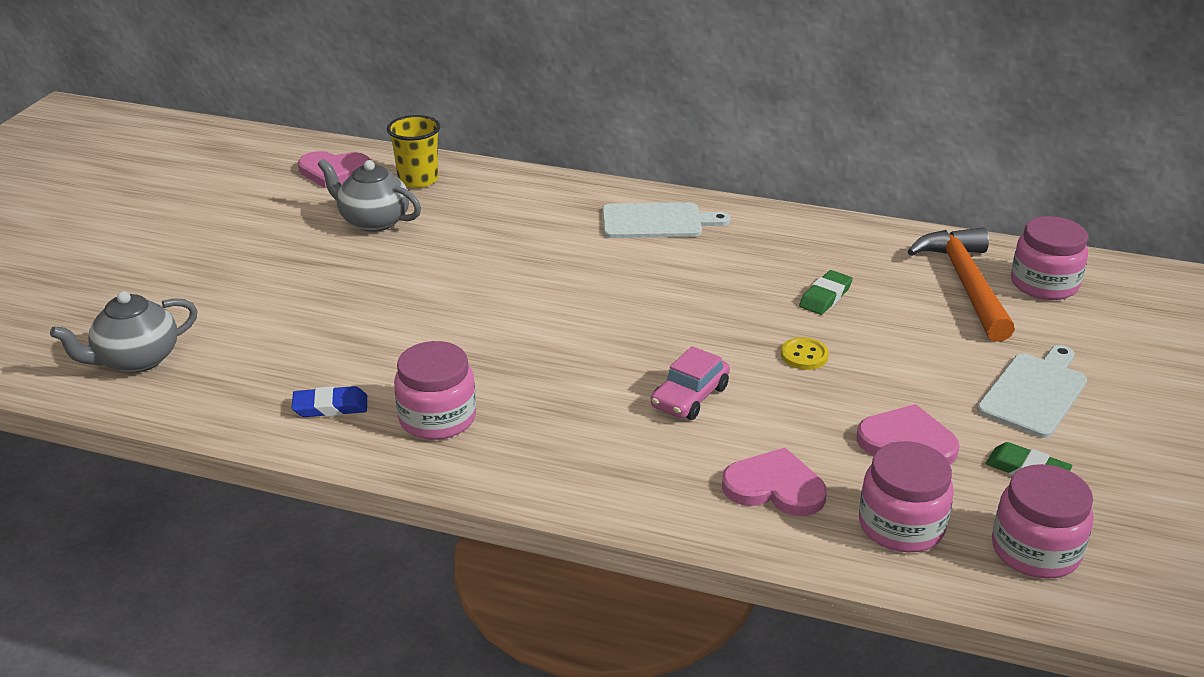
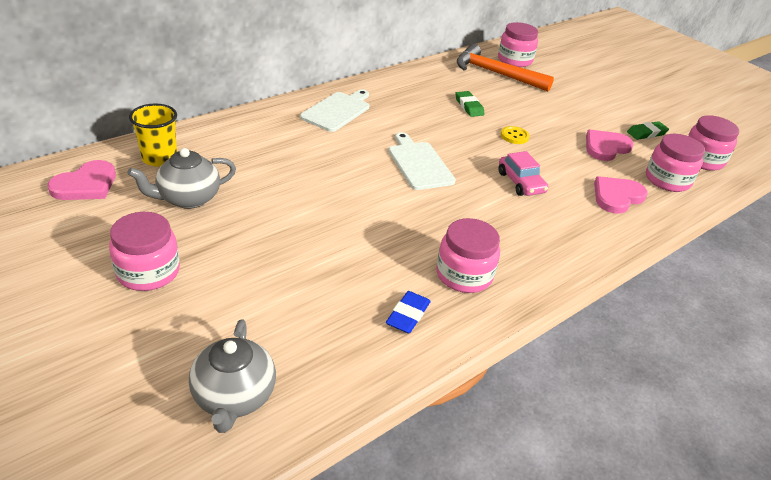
camera: 60 degrees left, 5 degrees up
white cutting board [977,345,1087,438] -> white cutting board moved to [388,132,456,190]
none -> pink jar [109,212,180,291]

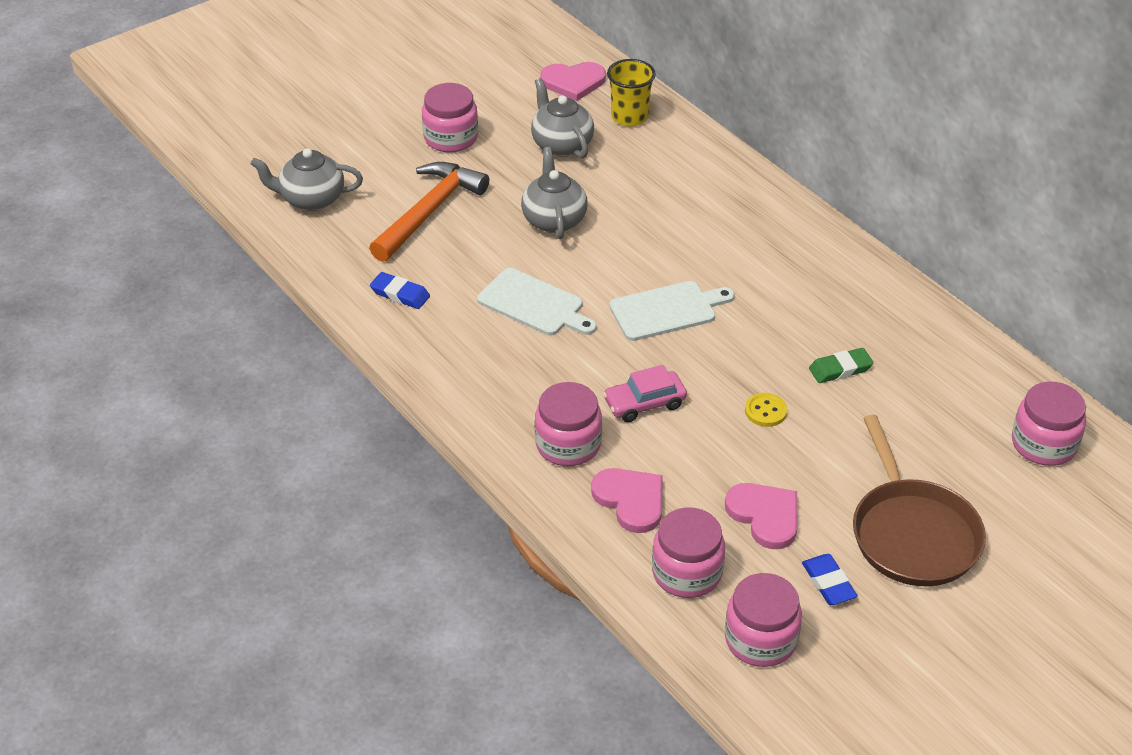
camera: 95 degrees right, 5 degrees up
pink heart [47,160,116,200] -> pink heart turned 45 degrees counterclockwise [540,62,606,101]
white cutting board [300,89,369,132] -> white cutting board moved to [477,268,597,335]
pink jar [436,218,500,293] -> pink jar moved to [535,382,602,466]
orange hammer [457,44,554,91] -> orange hammer moved to [369,162,489,262]
green eraser [627,121,669,140] -> blue eraser [802,554,858,605]
none -> grey teapot [521,147,588,239]
none -> brown pan [853,415,986,586]

